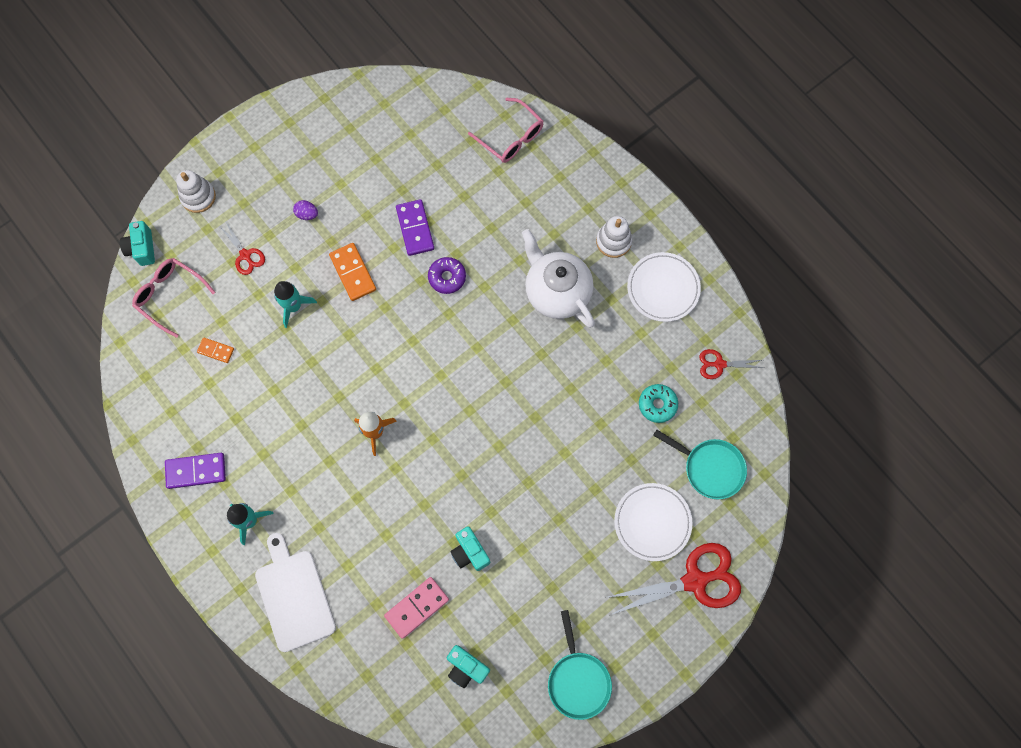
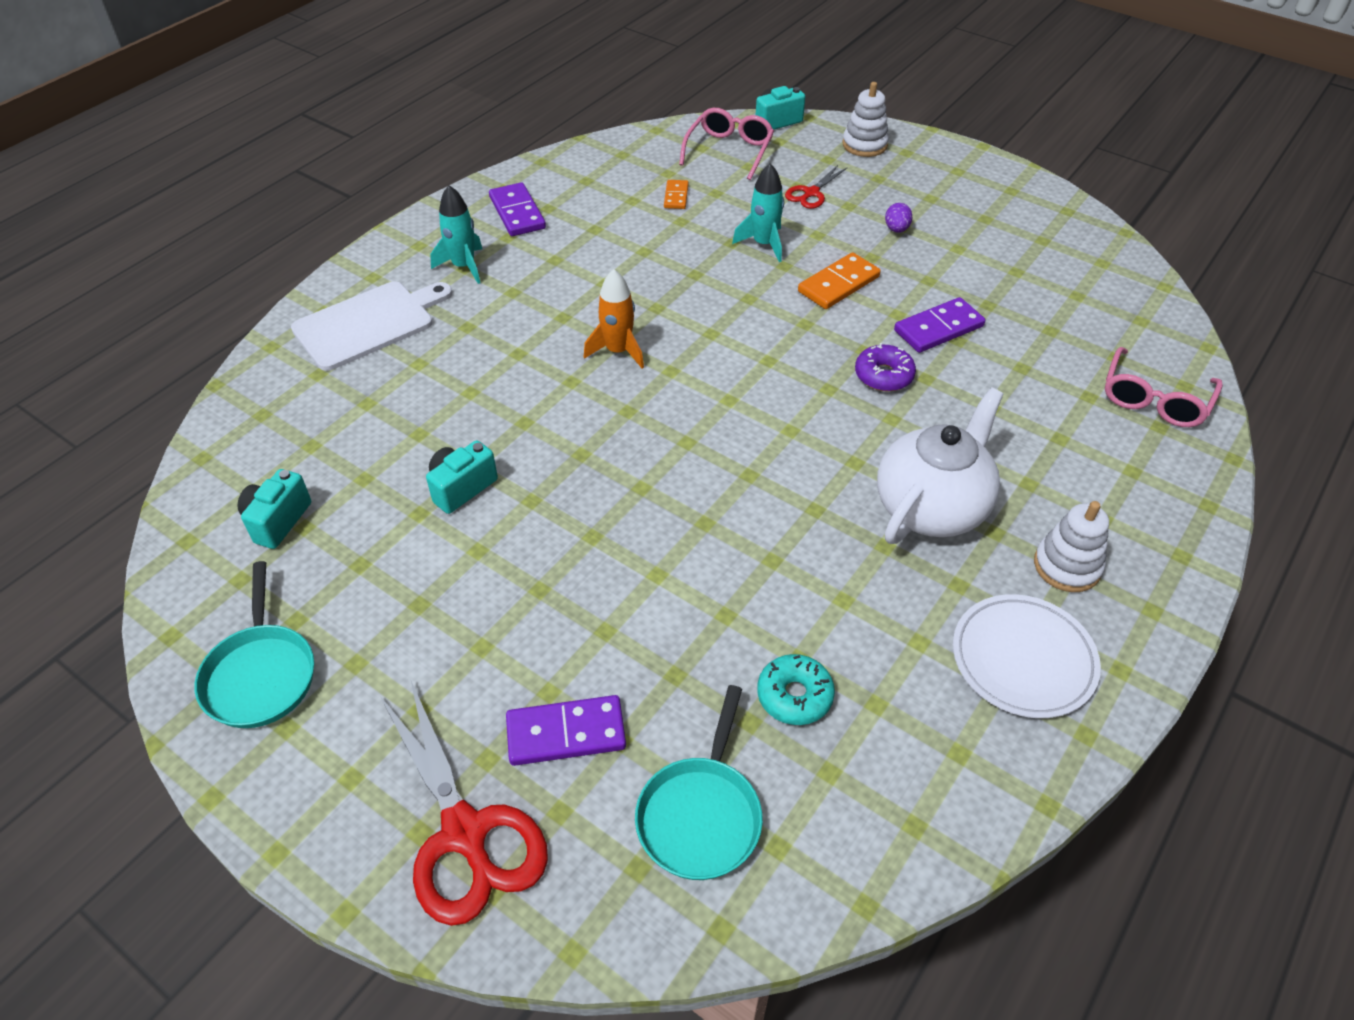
camera: 75 degrees right, 25 degrees down
pink domino [384,577,449,639] -> none
turquoise pan [548,610,612,720] -> turquoise pan turned 75 degrees counterclockwise [194,561,314,728]
white plate [614,483,693,561] -> purple domino [506,695,626,766]
red scissors [699,349,764,379] -> none

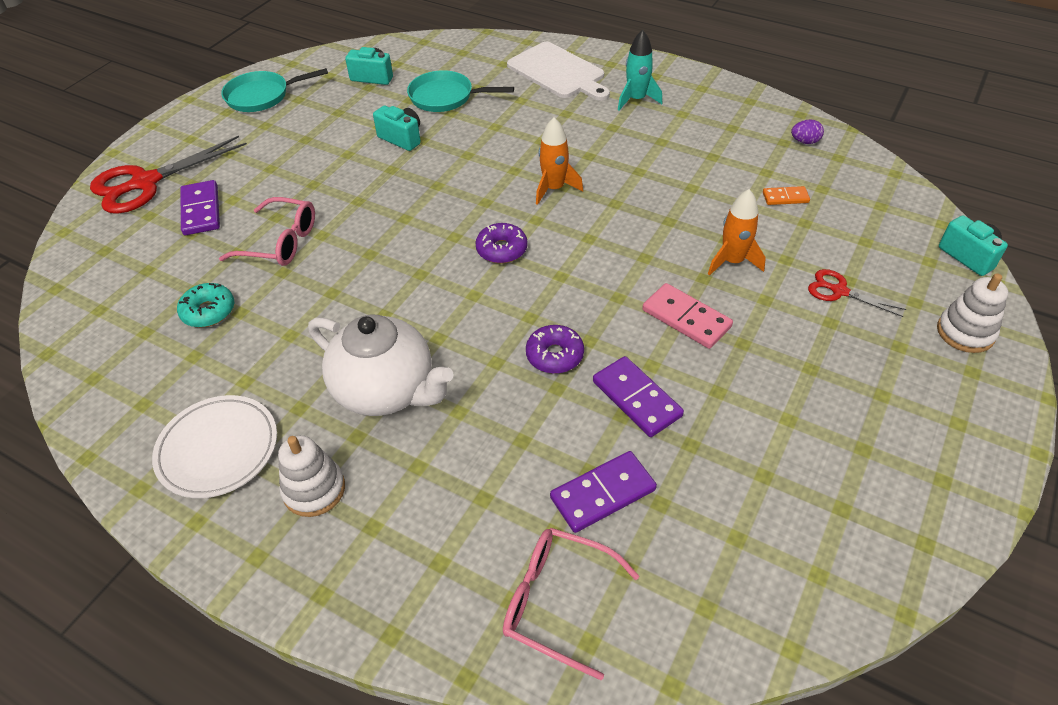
camera: 85 degrees right, 0 degrees up
purple domino [489,182,546,236] -> purple domino moved to [550,451,657,533]
turquoise pan [635,685,763,880] -> turquoise pan moved to [407,70,514,112]
pink glasses [679,108,774,180] -> pink glasses moved to [219,197,315,266]
turquoise rocket [732,163,784,262] -> orange rocket [708,189,766,276]
orange domino [798,252,881,309] -> pink domino [642,283,733,349]
purple egg [885,203,913,233] -> purple egg moved to [791,119,824,144]
none -> purple donut [475,223,528,264]

